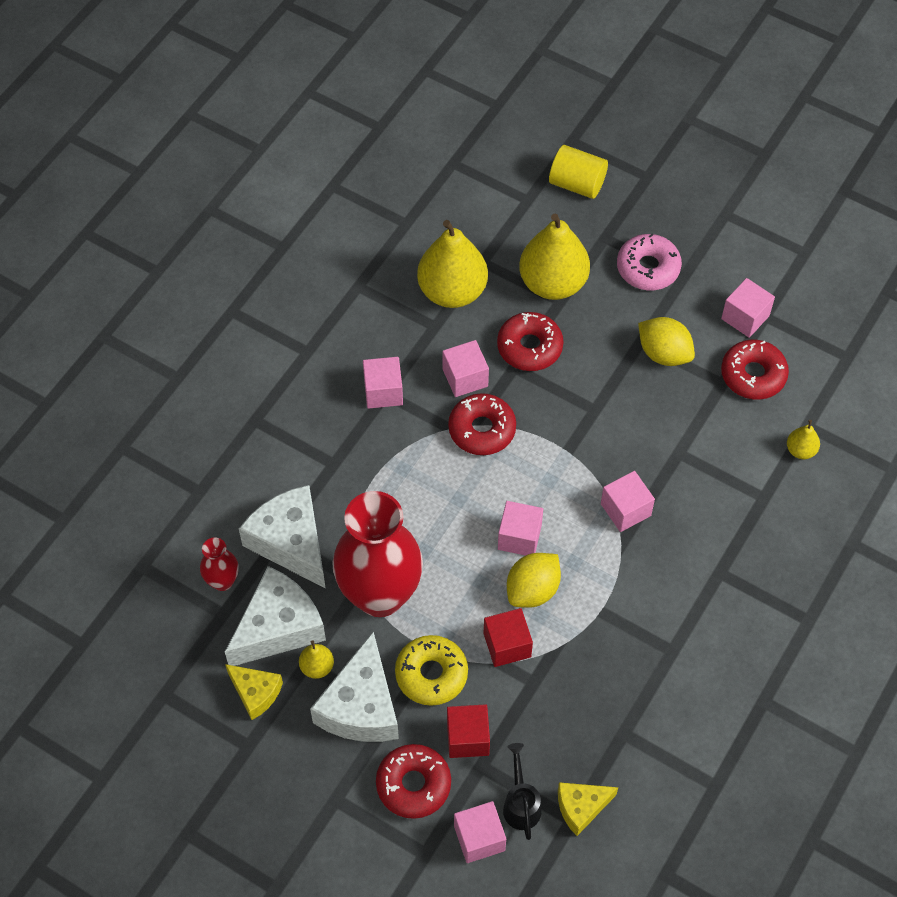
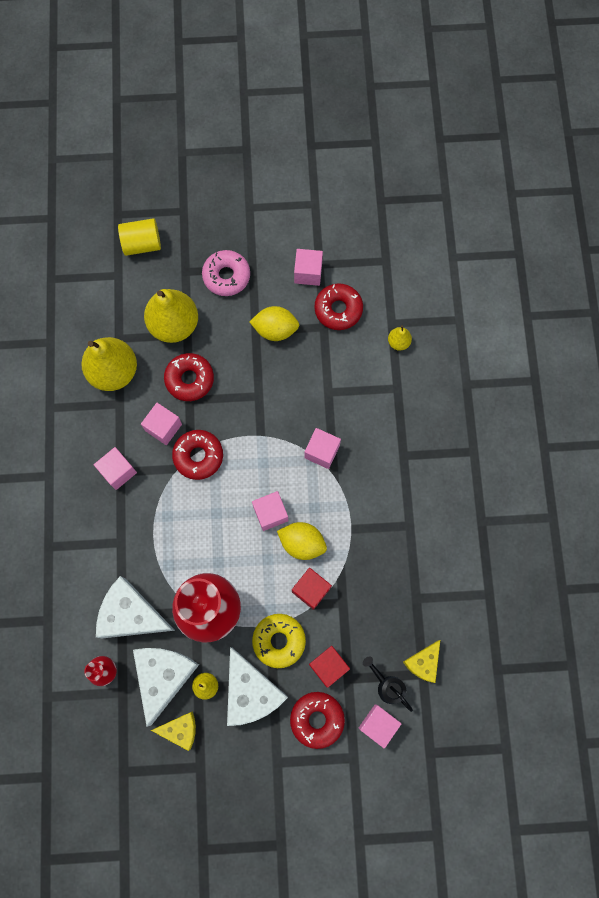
camera: 35 degrees left, 15 degrees up
yellow lemon [507,553,561,608] -> yellow lemon turned 75 degrees counterclockwise [277,522,327,560]

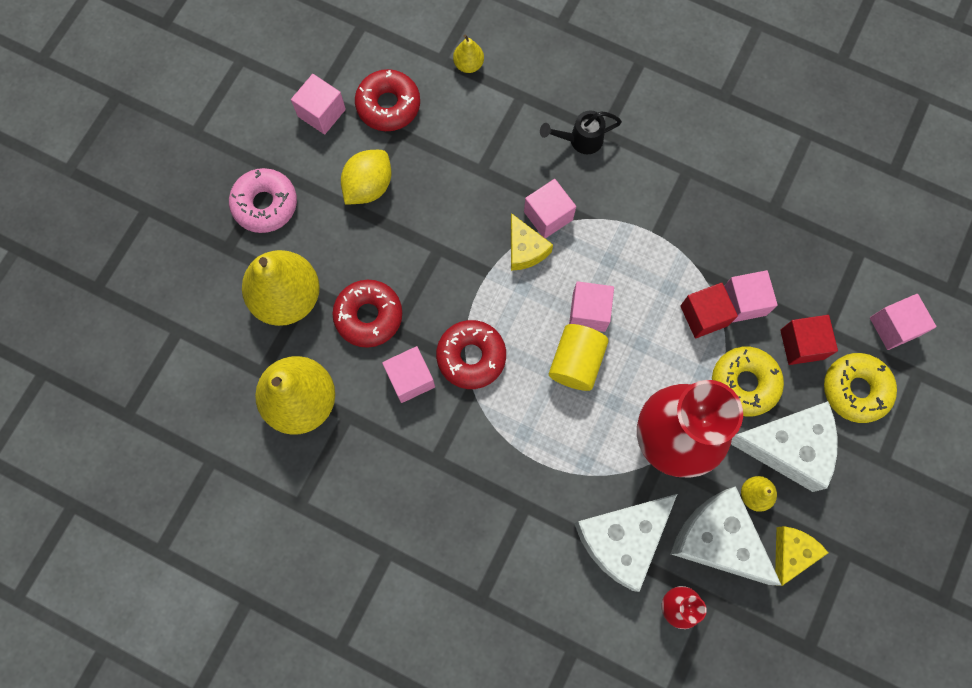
camera: 60 degrees left, 0 degrees up
pink cube [94,447,137,490] -> pink cube moved to [724,270,778,322]
yellow cylinder [118,218,161,256] -> yellow cylinder moved to [549,324,609,391]
yellow lemon [277,522,327,560] -> none
red donut [290,692,345,749] -> yellow donut [824,353,897,423]
black watering can [363,656,413,712] -> black watering can moved to [540,111,622,155]
yellow cheese [403,640,440,683] -> yellow cheese moved to [511,213,553,271]

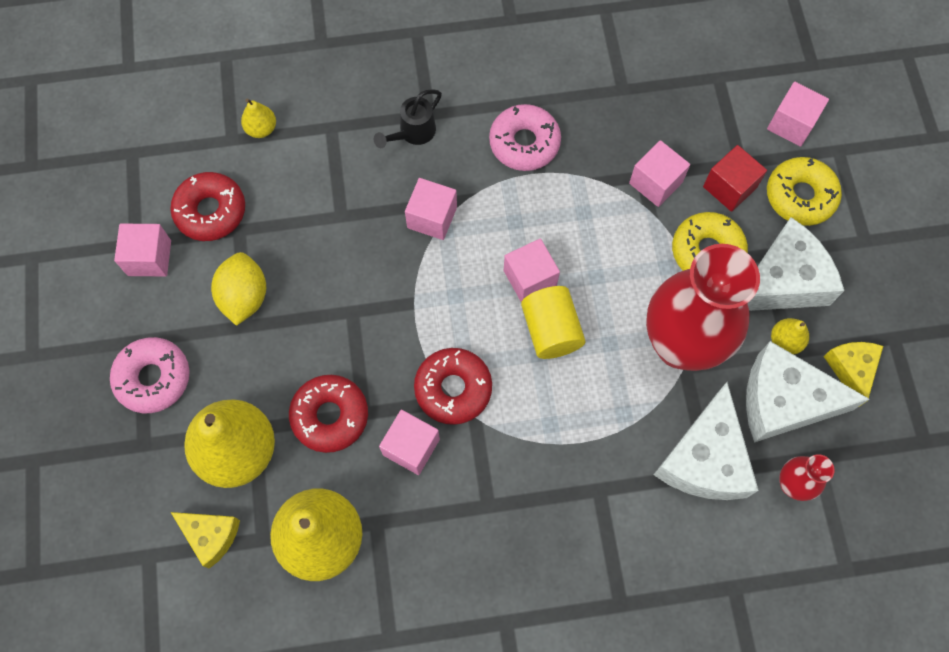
camera: 35 degrees left, 5 degrees down
yellow cheese [511,213,553,271] -> yellow cheese moved to [171,512,240,569]
red cube [680,283,738,338] -> none
none -> pink donut [489,104,561,171]

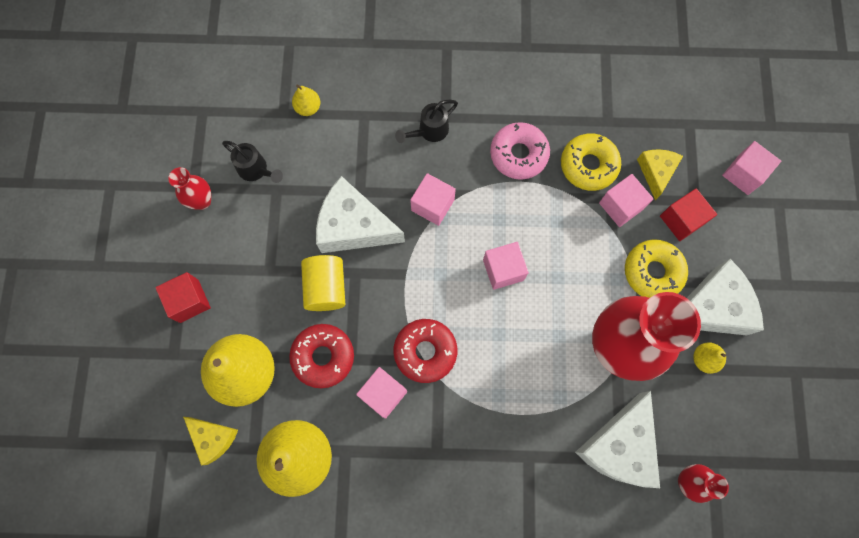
camera: 10 degrees right, 5 degrees up
pink donut [110,337,190,413] -> red cube [155,272,211,323]
pink cube [114,224,171,277] -> red vase [168,167,211,210]
red donut [170,172,245,241] -> black watering can [222,141,283,183]
yellow lemon [211,252,266,326] -> none
yellow cylinder [521,286,585,359] -> yellow cylinder moved to [301,255,345,311]
white cheese [746,341,869,443] -> white cheese moved to [316,176,405,253]
yellow donut [767,157,842,226] -> yellow donut moved to [561,133,621,191]
yellow cheese [823,342,883,407] -> yellow cheese moved to [637,149,683,200]

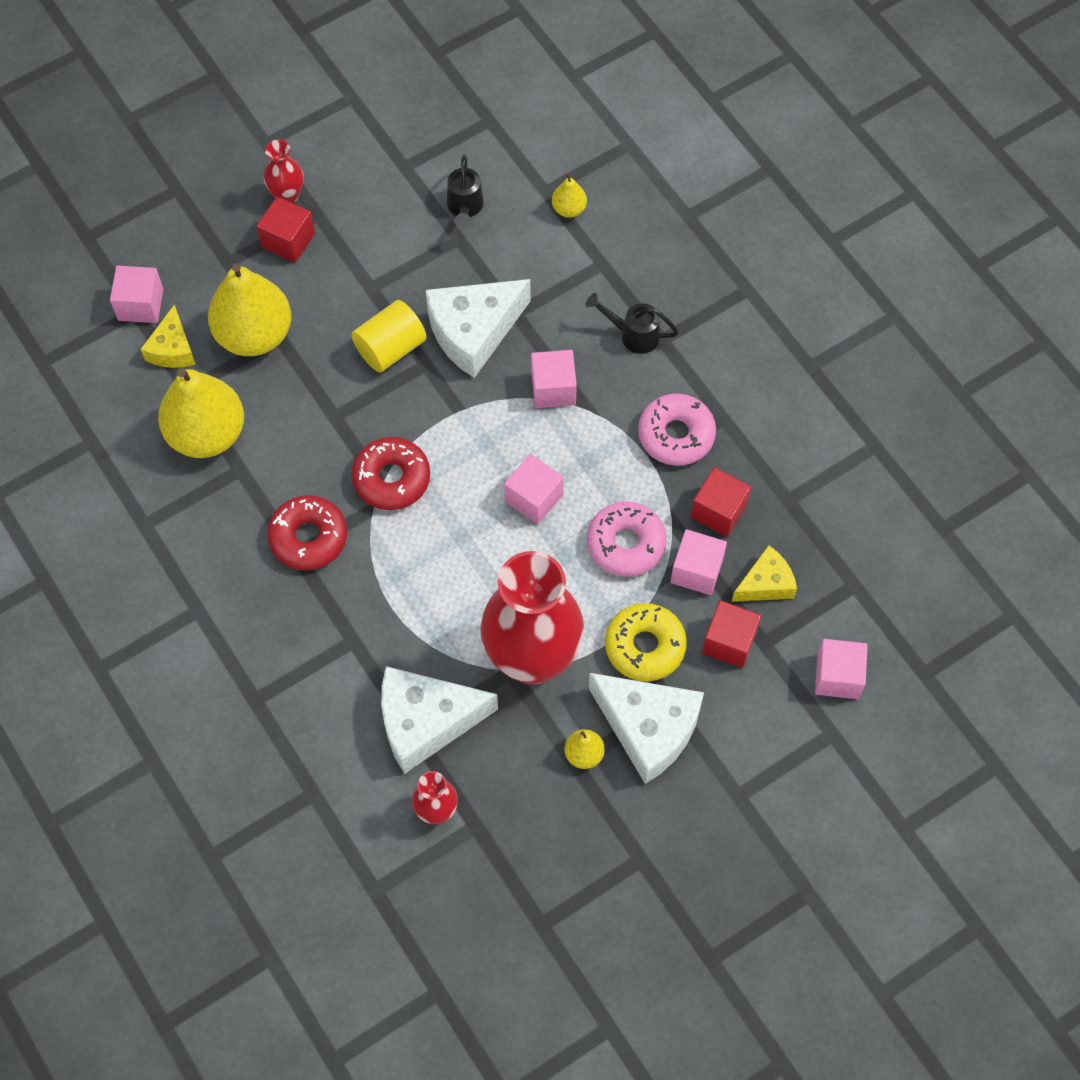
camera: 55 degrees right, 10 degrees down
red vase [168,167,211,210] -> red vase moved to [264,140,304,204]
red donut [289,324,354,388] -> red donut moved to [267,495,347,570]
white cheese [316,176,405,253] -> white cheese turned 105 degrees counterclockwise [426,279,531,378]
pink cube [356,367,407,419] -> pink cube moved to [110,266,164,323]
yellow donut [561,133,621,191] -> red cube [691,467,751,537]
none -> pink donut [587,501,667,577]

